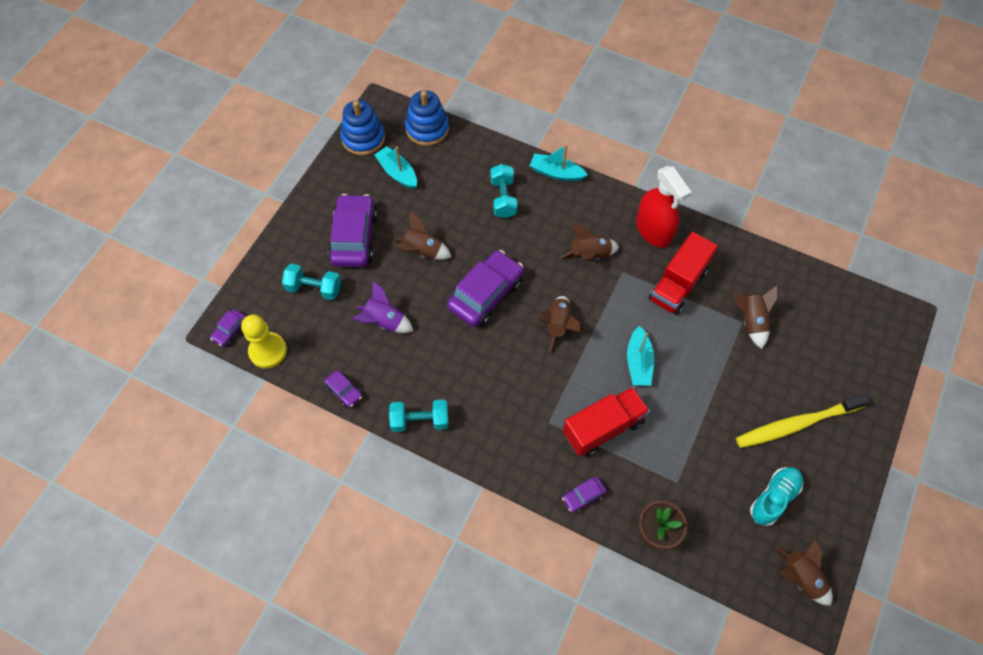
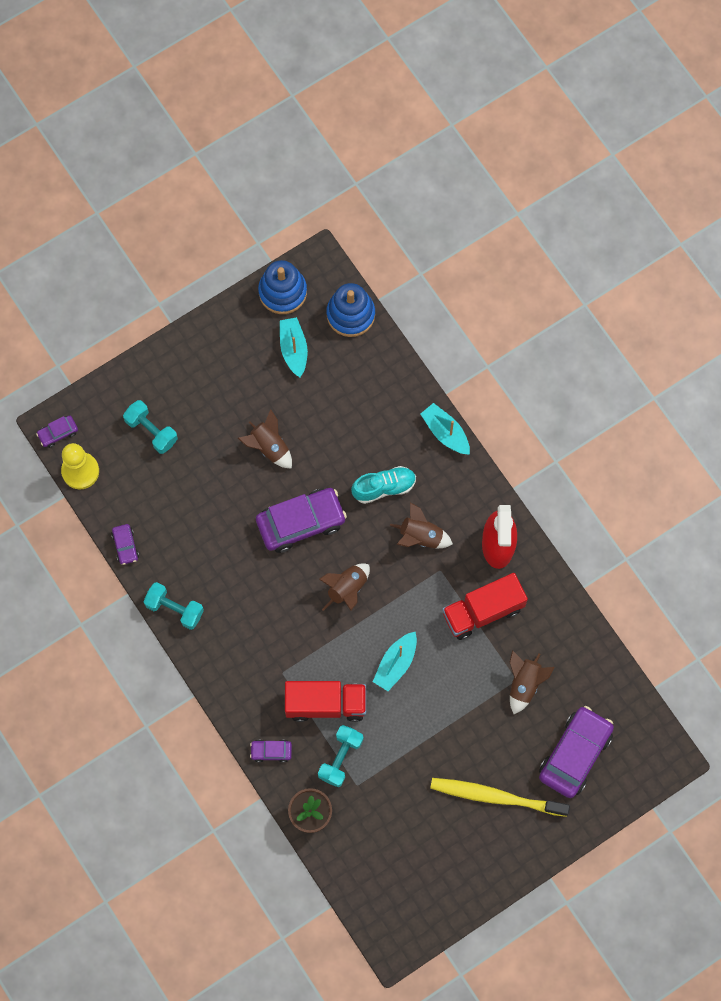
camera: 30 degrees right, 10 degrees up
purple car [328,194,377,267] -> purple car moved to [539,706,614,798]
purple rocket [353,281,413,333] -> none
turquoise dumbbell [491,164,517,218] -> turquoise dumbbell moved to [318,725,363,787]
turquoise shoe [750,467,803,526] -> turquoise shoe moved to [351,466,416,504]
brown rocket [775,538,833,606] -> none

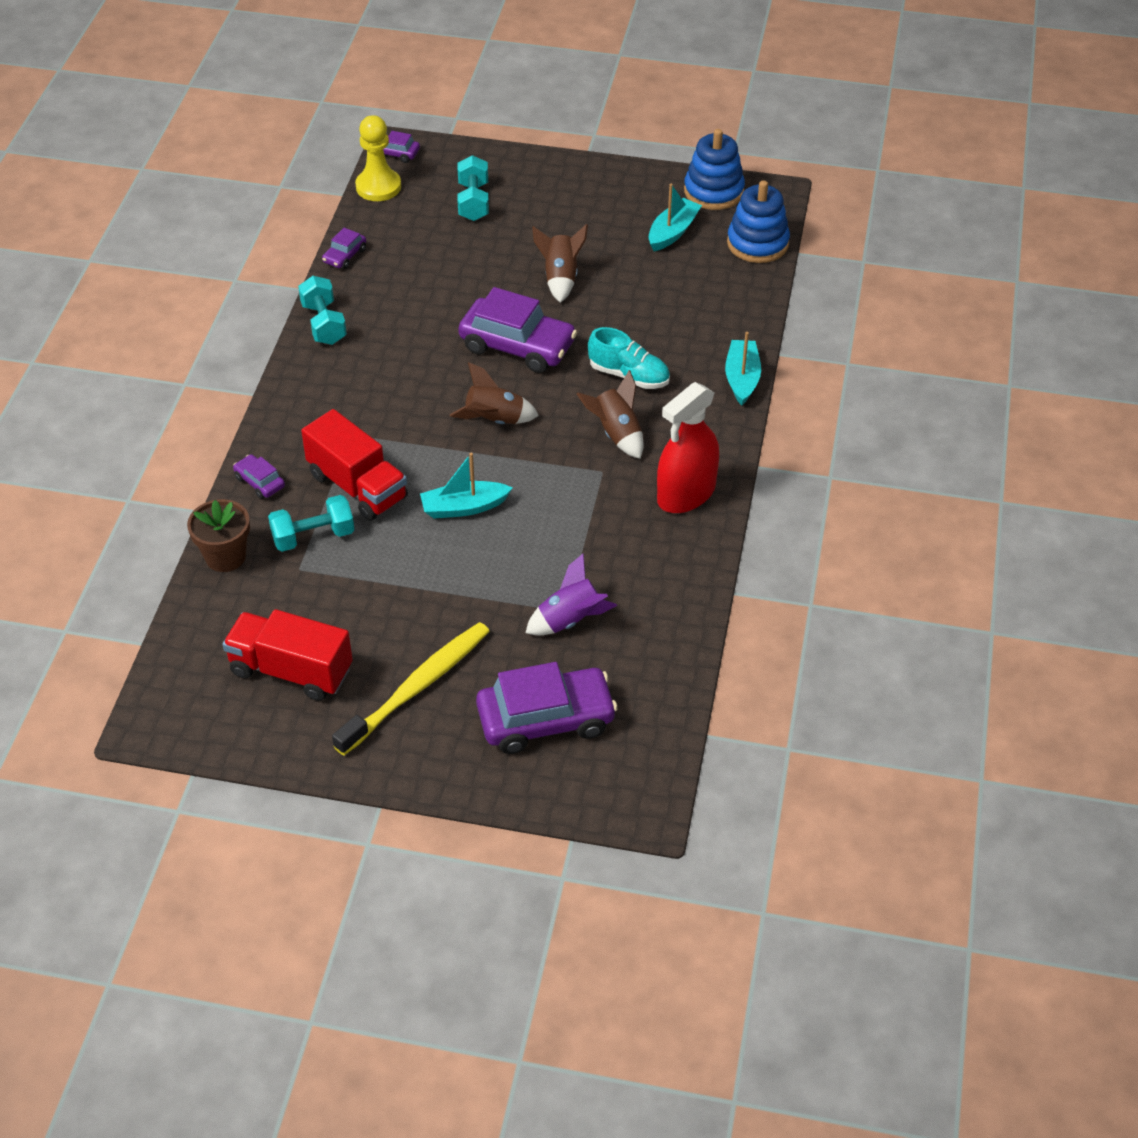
camera: 45 degrees right, 25 degrees down
yellow toothbrush [430,778,570,817] -> yellow toothbrush turned 75 degrees clockwise [332,622,490,756]
red truck [442,573,528,640] -> red truck moved to [222,609,353,701]
brown rocket [510,650,554,714] -> purple rocket [526,554,617,635]

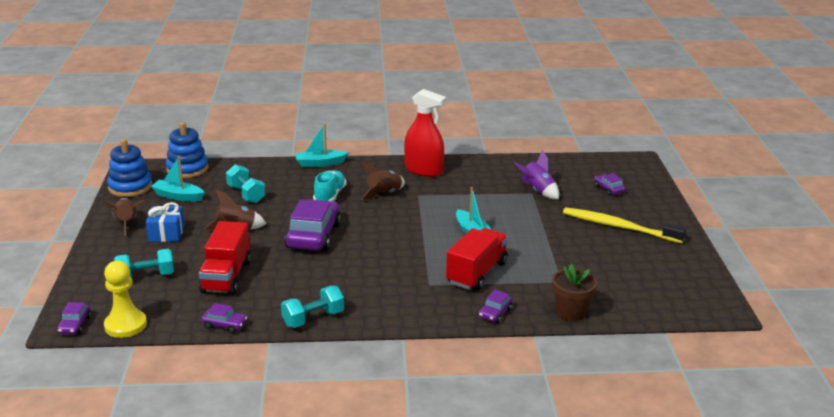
camera: 105 degrees left, 20 degrees down
red truck [222,609,353,701] -> red truck moved to [199,221,251,295]
turquoise dumbbell [268,495,354,552] -> turquoise dumbbell moved to [226,164,265,203]
brown rocket [450,362,539,424] -> brown rocket moved to [102,198,146,236]
purple car [476,662,617,754] -> purple car [594,173,626,196], size x0.47
none -> blue gift [146,202,185,242]

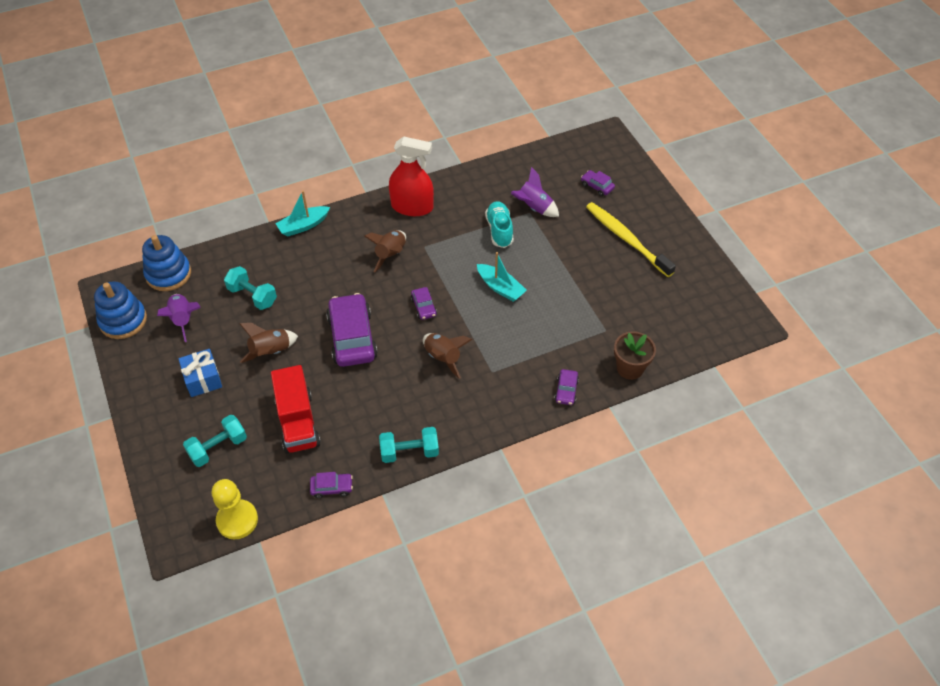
camera: 20 degrees left, 25 degrees up
purple car [57,302,91,334] -> purple car moved to [411,287,437,320]
brown rocket [102,198,146,236] -> brown rocket moved to [423,333,472,379]
turquoise boat [151,156,205,202] -> purple rocket [157,294,201,342]
turquoise dumbbell [281,286,344,328] -> turquoise dumbbell turned 45 degrees clockwise [379,427,439,463]
turquoise shoe [313,170,346,202] -> turquoise shoe moved to [485,201,514,248]
red truck [446,228,508,291] -> none
yellow toothbrush [563,207,686,243] -> yellow toothbrush turned 45 degrees clockwise [586,202,676,277]

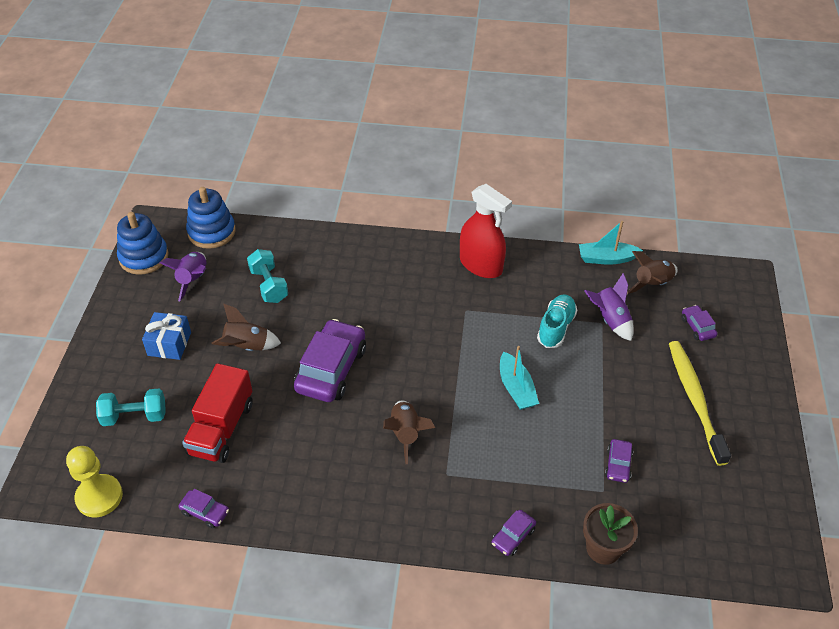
camera: 30 degrees right, 5 degrees down
turquoise boat [275,190,330,237] -> turquoise boat moved to [579,221,643,265]
brown rocket [364,230,406,272] -> brown rocket moved to [627,251,678,294]
turquoise dumbbell [379,427,439,463] -> none
purple car [411,287,437,320] -> purple car moved to [605,439,633,483]

